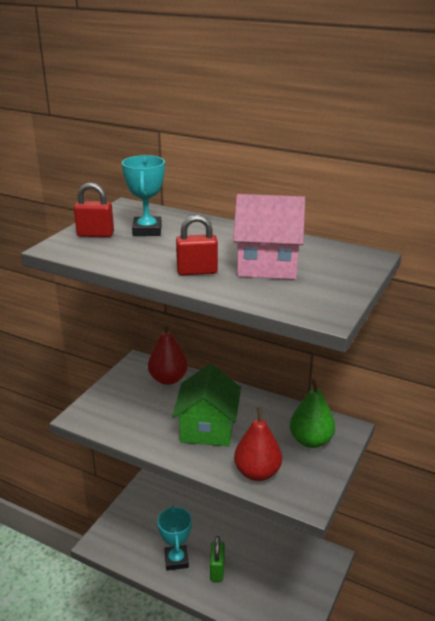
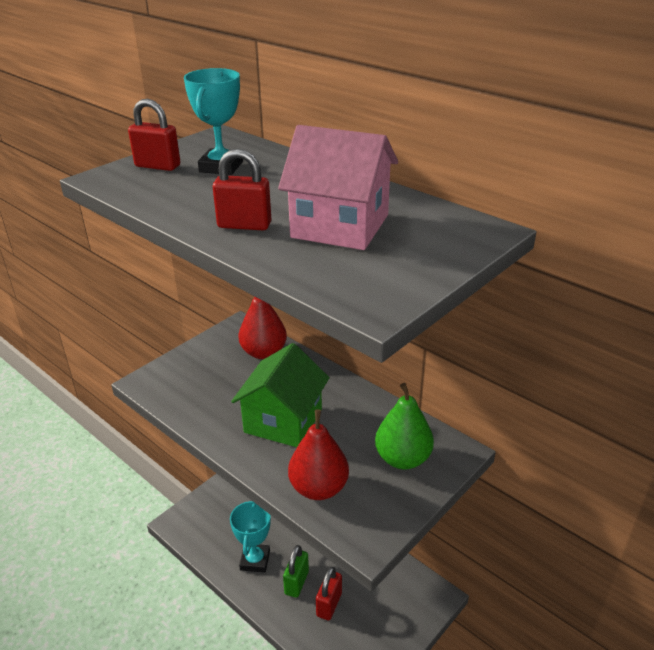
camera: 15 degrees right, 5 degrees up
none -> red padlock [316,567,342,620]

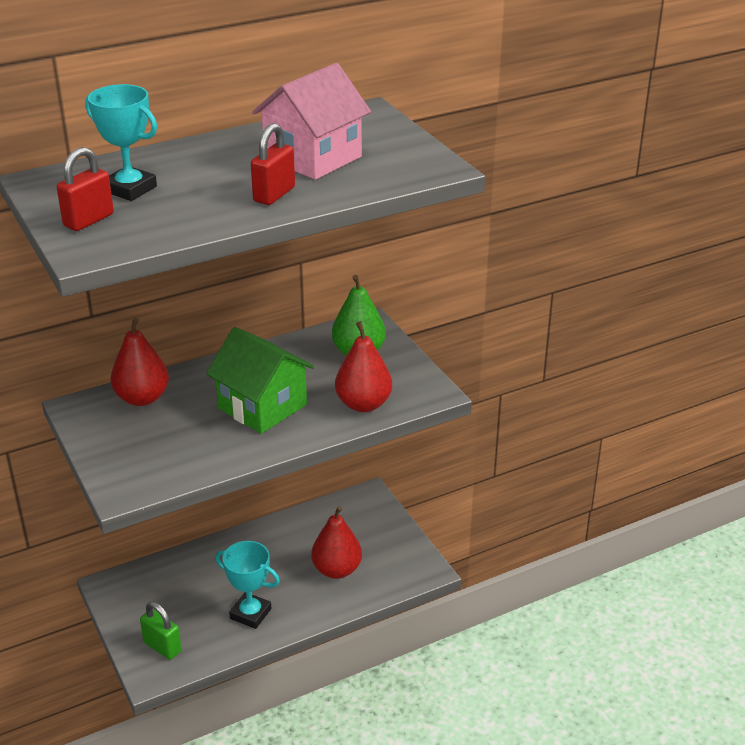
camera: 70 degrees left, 0 degrees up
green padlock [283,545,309,598] -> green padlock moved to [140,602,182,660]
red padlock [316,567,342,620] -> red pear [311,506,362,579]

